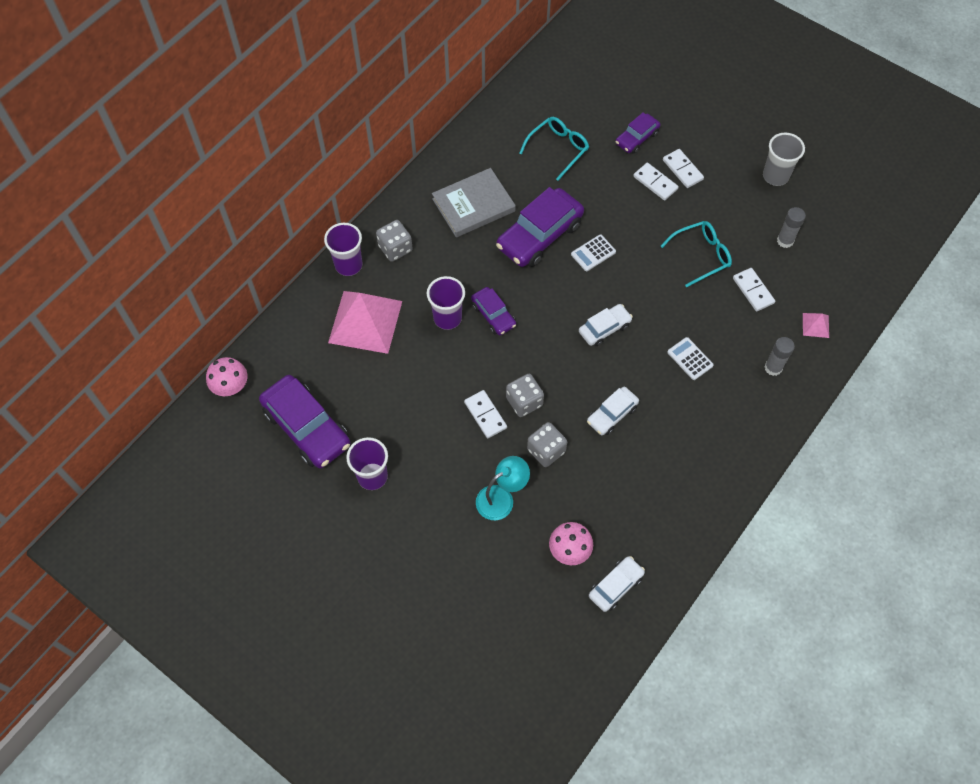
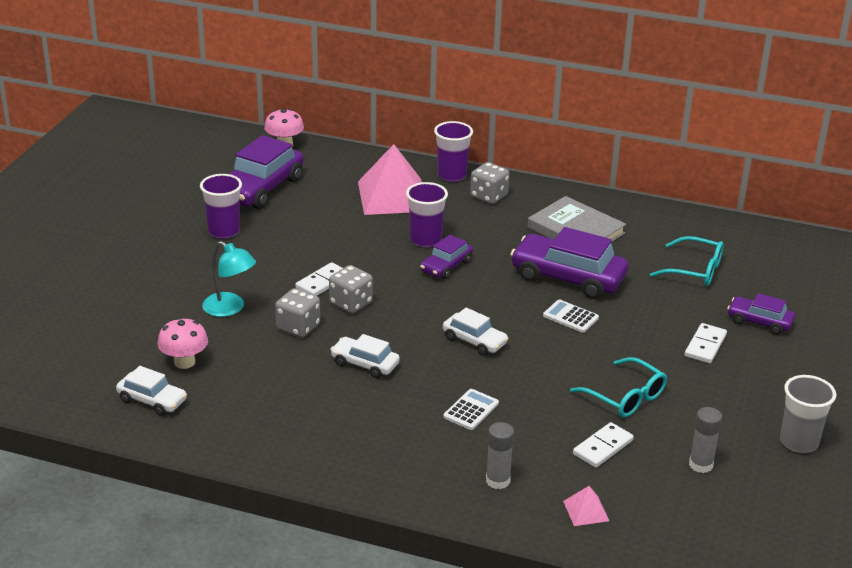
camera: 70 degrees right, 30 degrees down
white domino [663,149,704,188] -> none

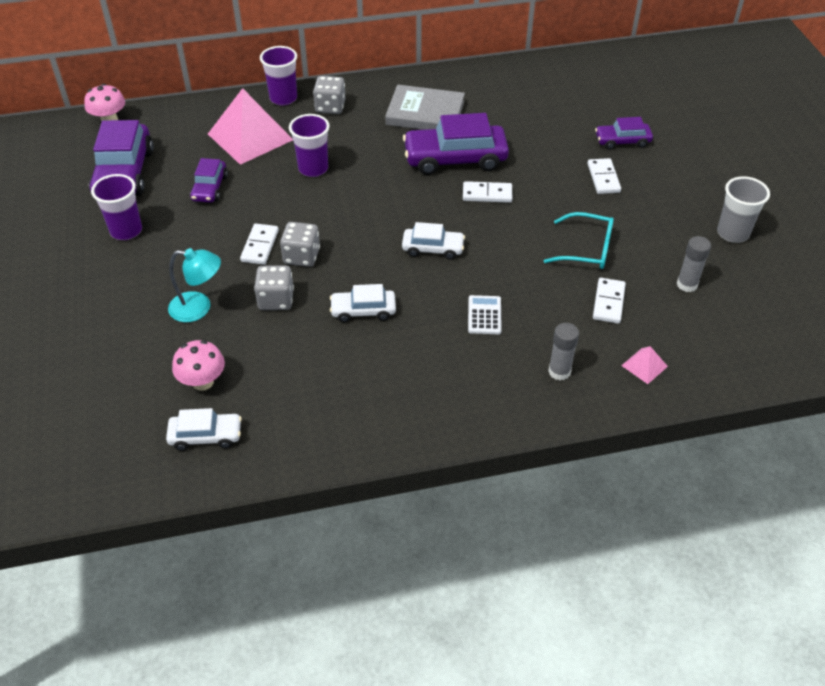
camera: 30 degrees left, 15 degrees up
purple car [420,235,473,279] -> purple car moved to [190,158,228,203]
white calculator [543,300,599,333] -> white domino [463,181,512,203]
turquoise glasses [650,236,724,286] -> none

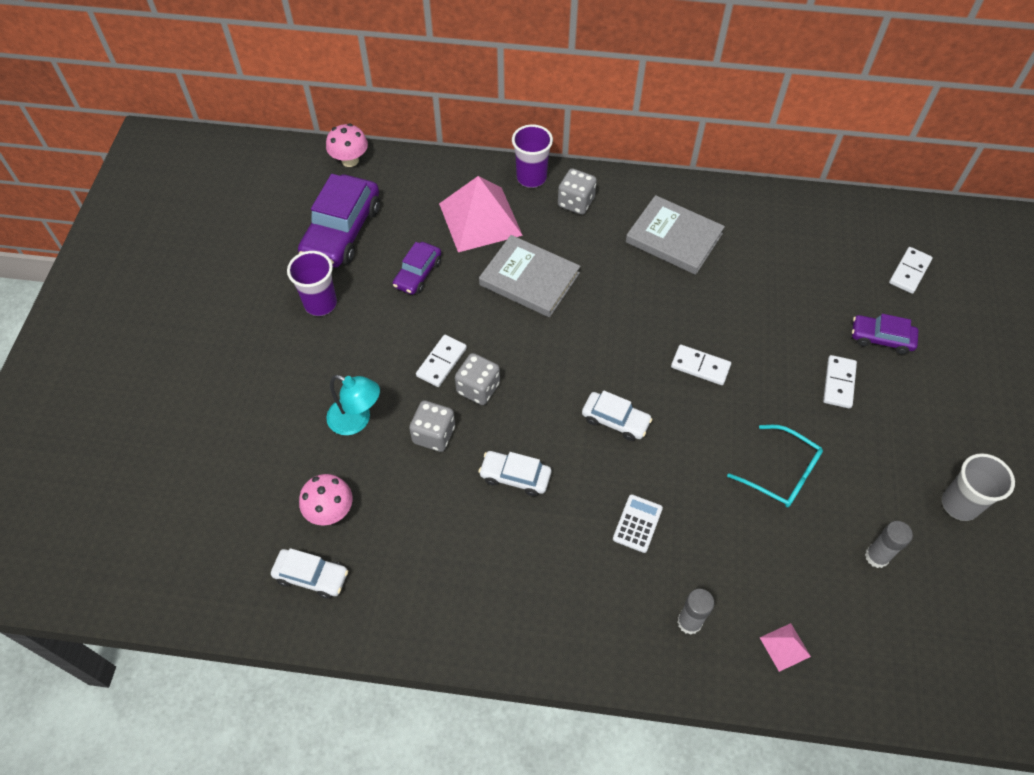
camera: 20 degrees right, 10 degrees up
purple cup [289,114,330,177] -> grey book [479,235,580,317]
purple car [403,113,509,175] -> none
white domino [593,278,626,324] -> white domino moved to [889,247,933,294]

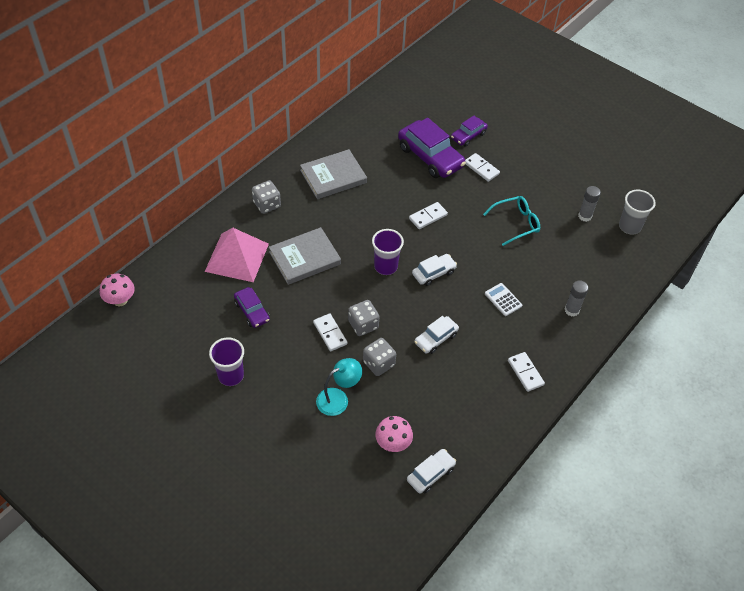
camera: 60 degrees left, 5 degrees down
purple car [298,174,380,267] -> purple car moved to [398,118,466,178]
purple cup [512,125,553,188] -> purple cup moved to [372,229,404,275]
pink pyramid [760,623,811,672] -> none
white domino [889,247,933,294] -> white domino moved to [508,352,545,392]
grey cup [942,453,1015,521] -> grey cup moved to [619,190,656,235]

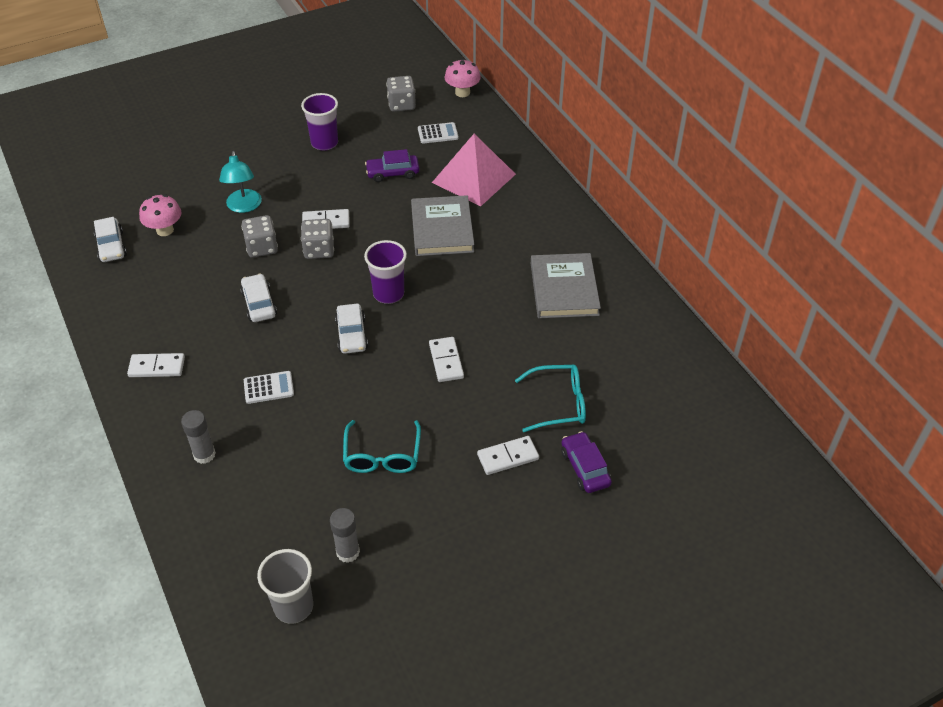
camera: 115 degrees right, 5 degrees down
grey dice [252,180,281,214] -> grey dice moved to [386,76,416,112]
purple car [398,118,466,178] -> turquoise glasses [515,365,586,432]
none -> white calculator [418,122,459,144]

